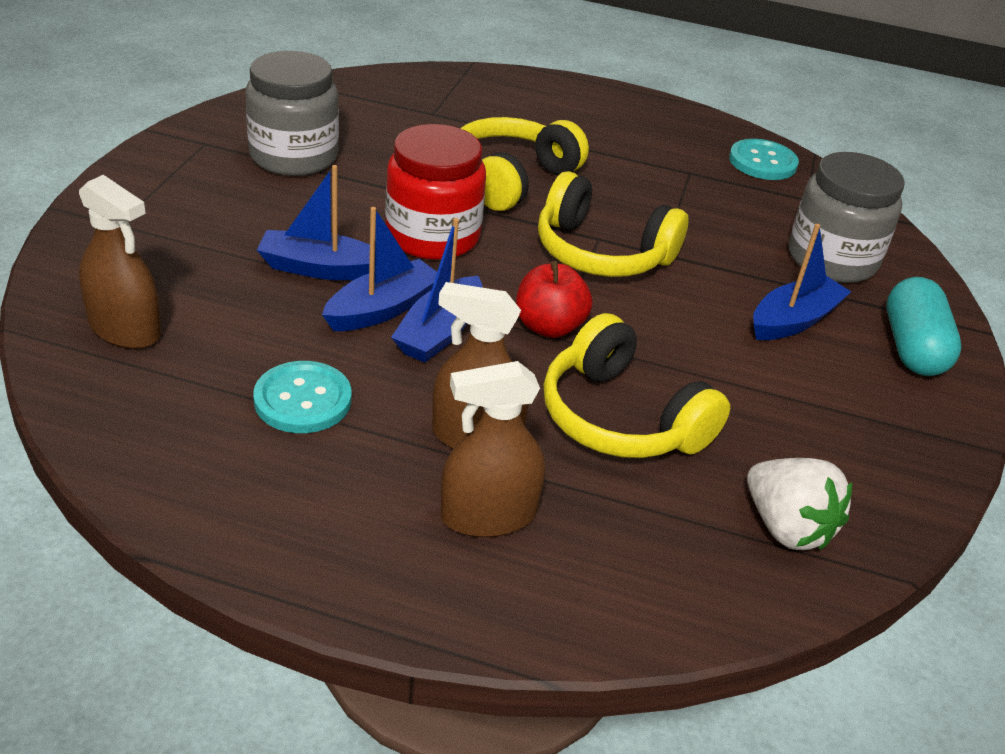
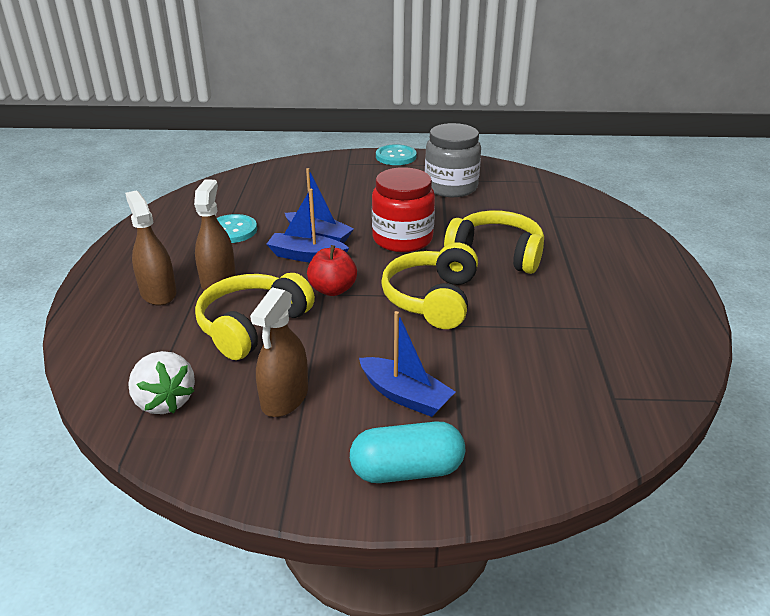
camera: 80 degrees right, 5 degrees down
brown spray bottle [79,175,161,349] -> brown spray bottle moved to [250,287,308,417]
blue boat [257,165,370,280] -> none
turquoise button [729,139,799,180] -> turquoise button moved to [376,144,417,165]
white strawberry [747,458,852,550] -> white strawberry turned 75 degrees counterclockwise [128,351,195,414]
grey jar [789,152,905,283] -> none

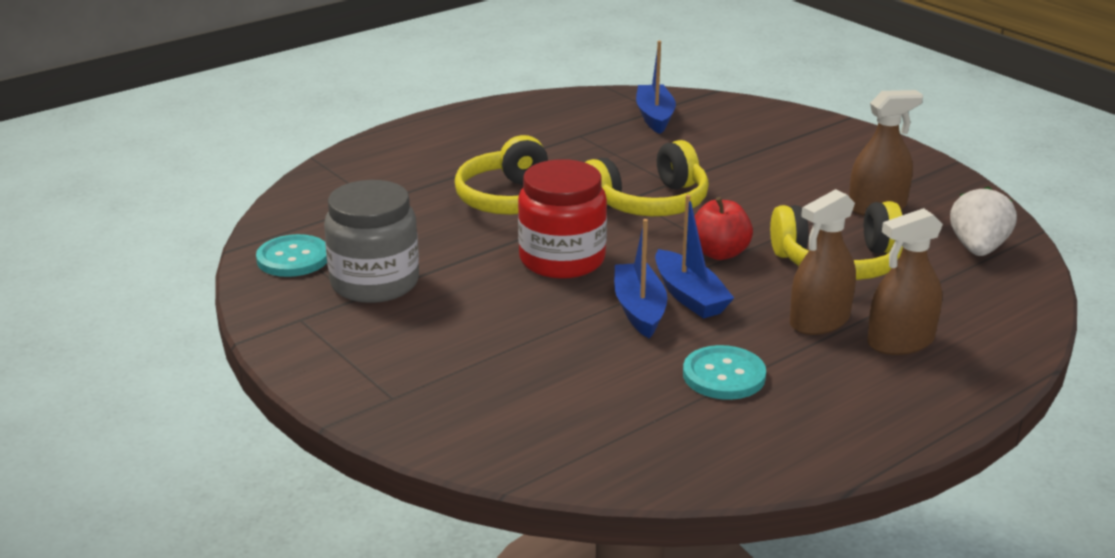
camera: 130 degrees left, 5 degrees down
brown spray bottle [125,190,177,306] -> brown spray bottle turned 45 degrees clockwise [867,208,943,355]
turquoise capsule [350,421,465,483] -> none
blue boat [359,311,455,417] -> blue boat moved to [636,41,676,134]
turquoise button [376,144,417,165] -> turquoise button moved to [256,234,327,277]

